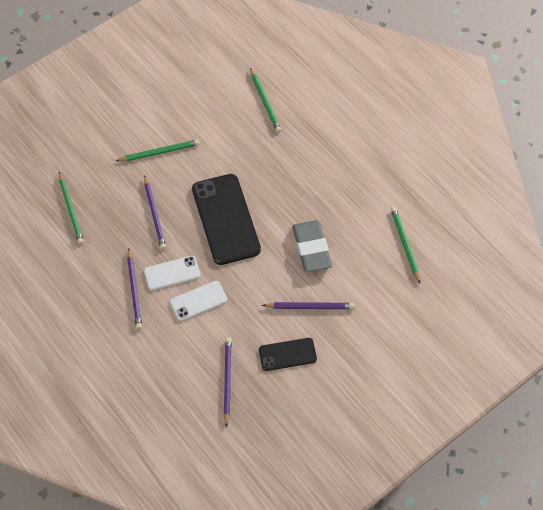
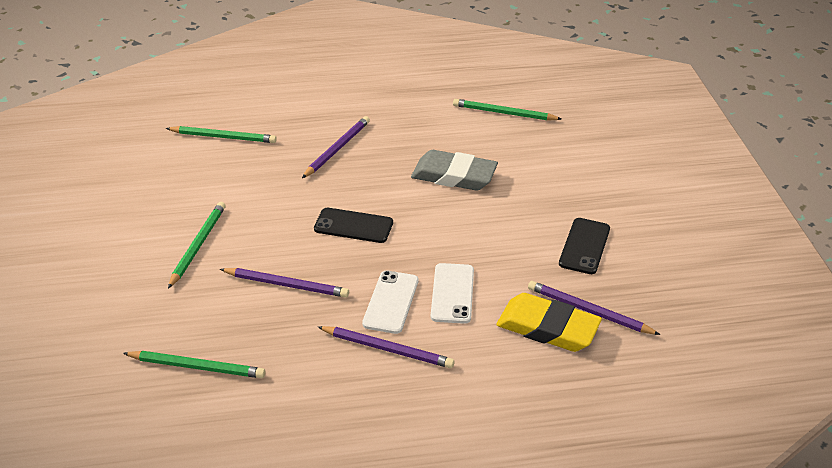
camera: 60 degrees left, 20 degrees down
black phone [192,174,261,265] -> black phone [314,208,393,243], size x0.53
purple pencil [262,302,355,309] -> purple pencil moved to [302,116,370,178]
none -> yellow eraser [496,293,602,352]

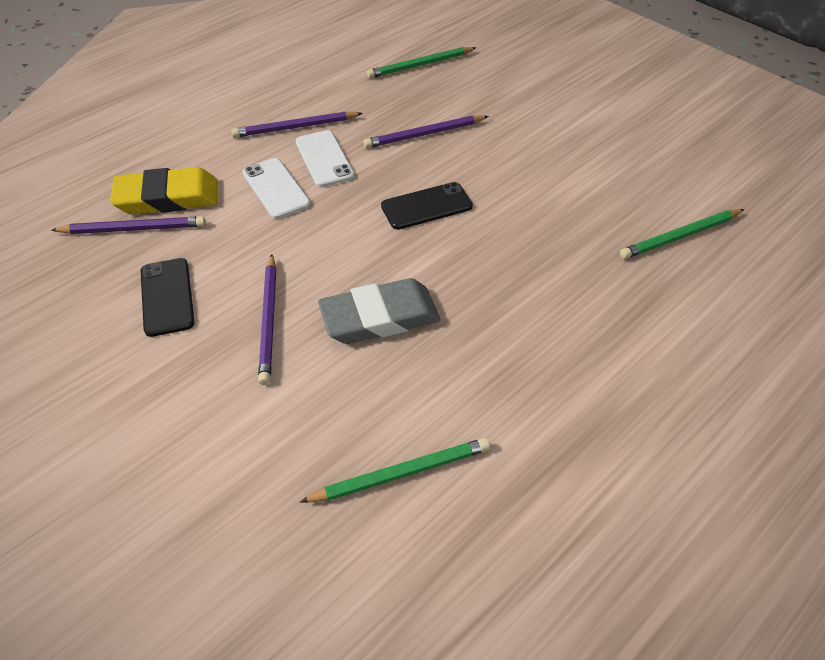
camera: 145 degrees right, 10 degrees up
green pencil [168,202,226,289] -> none
purple pencil [302,116,370,178] -> purple pencil moved to [258,254,276,385]

